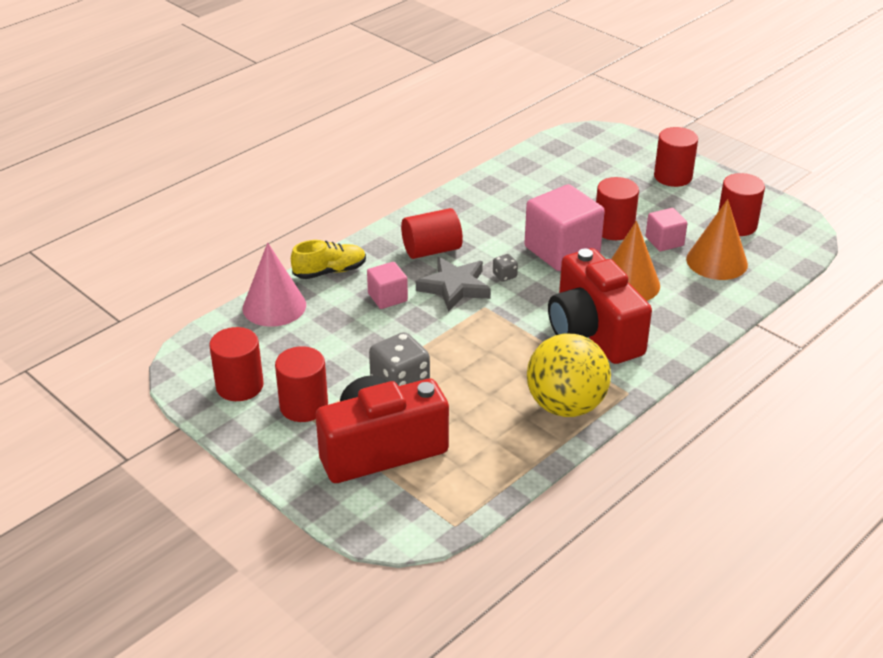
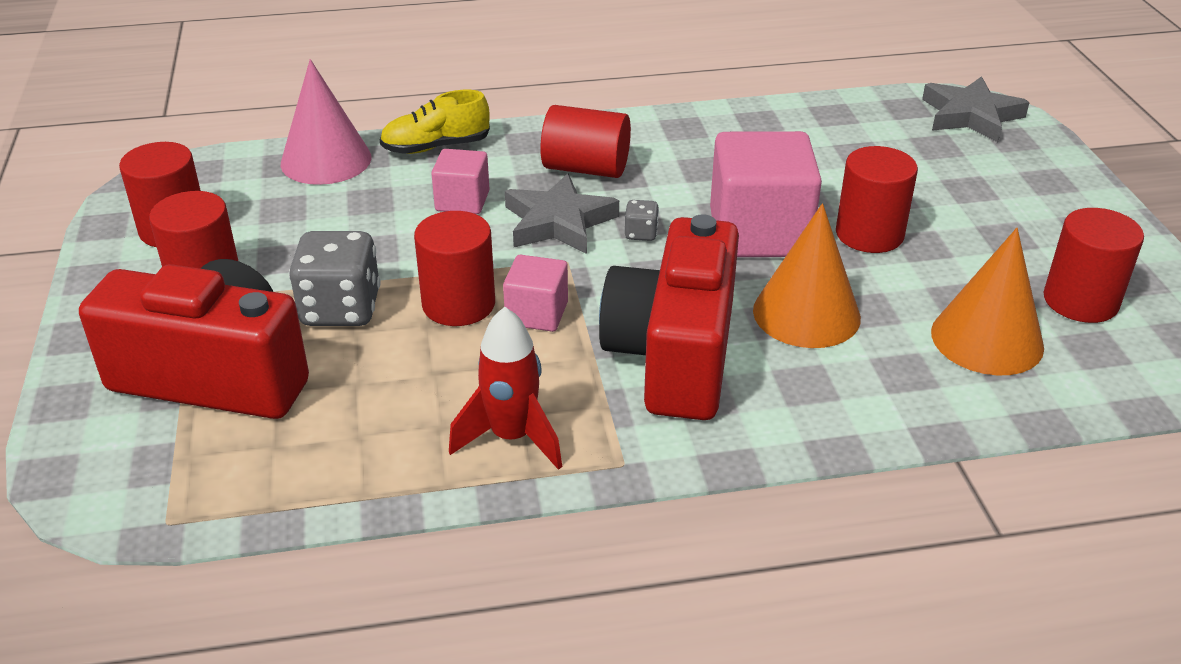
camera: 35 degrees right, 0 degrees up
yellow shoe [291,240,366,279] -> yellow shoe turned 150 degrees clockwise [380,90,490,154]
yellow ball [527,334,611,417] -> red rocket [449,307,562,470]
pink cube [646,208,688,251] -> pink cube moved to [503,255,568,332]
red cylinder [654,127,698,187] -> red cylinder moved to [414,211,495,326]
none -> grey star [922,76,1030,142]

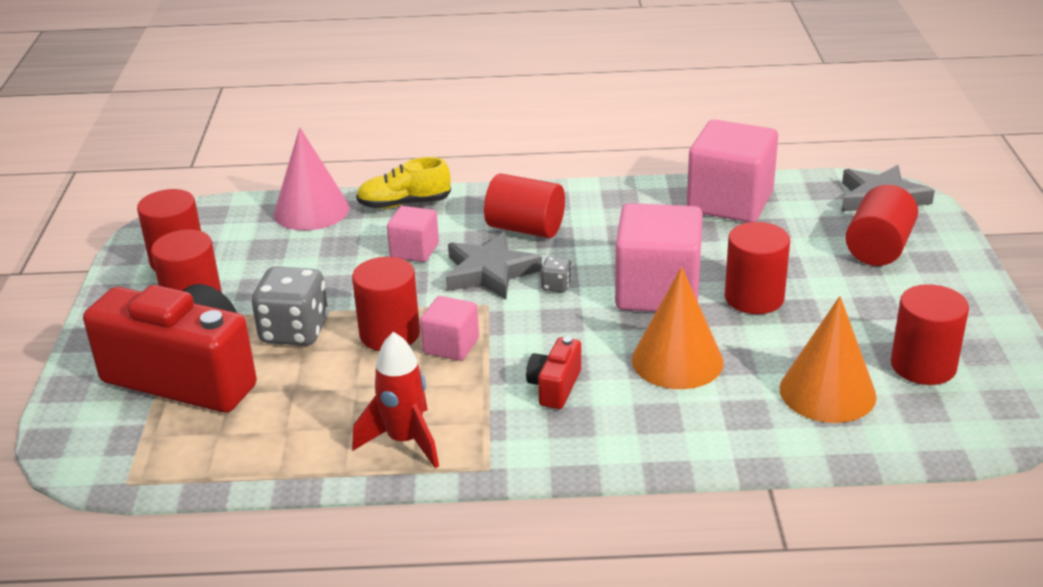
camera: 10 degrees right, 5 degrees down
red camera [599,214,739,420] -> red camera [526,337,581,409], size x0.43
none -> pink cube [687,120,778,222]
none -> red cylinder [846,185,918,266]

